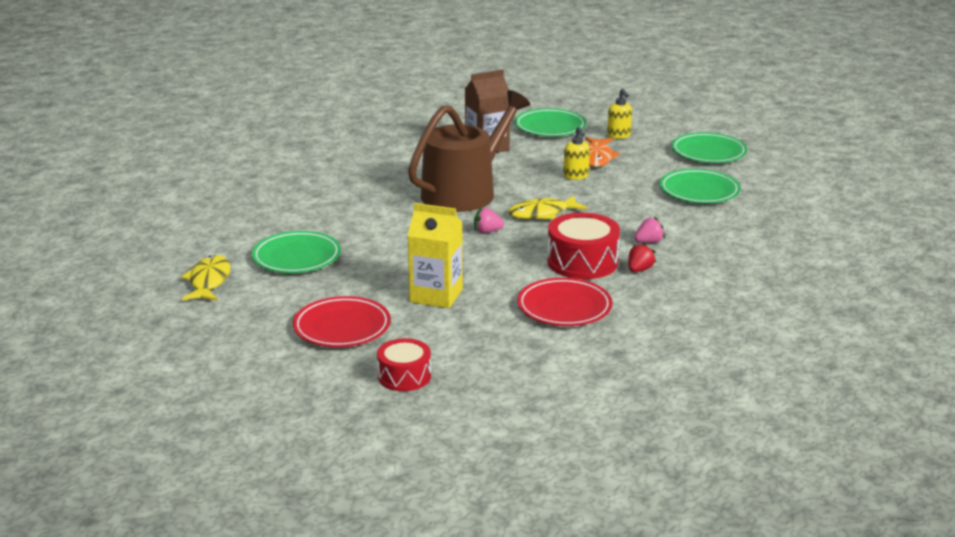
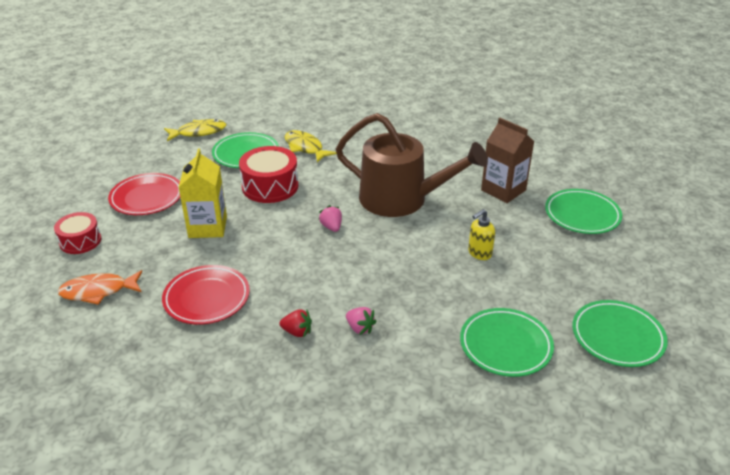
camera: 70 degrees right, 10 degrees up
yellow fish [508,195,587,219] -> yellow fish moved to [285,130,337,163]
red drum [547,213,620,279] -> red drum moved to [239,146,299,203]
orange fish [585,137,620,167] -> orange fish moved to [58,270,142,305]
yellow soap dispenser [607,89,632,139] -> none

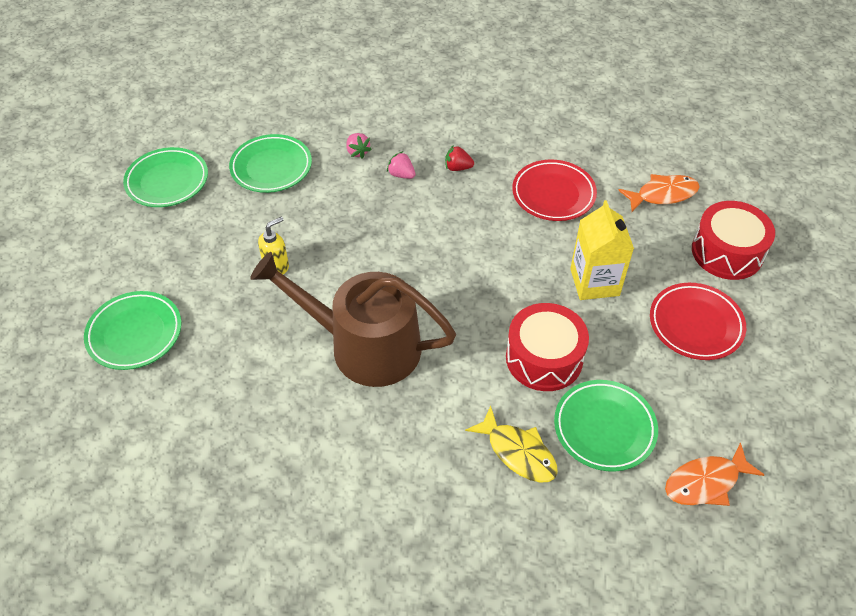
camera: 175 degrees right, 15 degrees up
red drum [54,212,101,254] -> red drum [692,201,775,280], size x1.55
yellow fish [164,119,226,141] -> orange fish [665,442,764,506]
pink strawberry [319,205,342,232] -> pink strawberry moved to [346,133,372,159]
brown carton [481,118,535,203] -> none

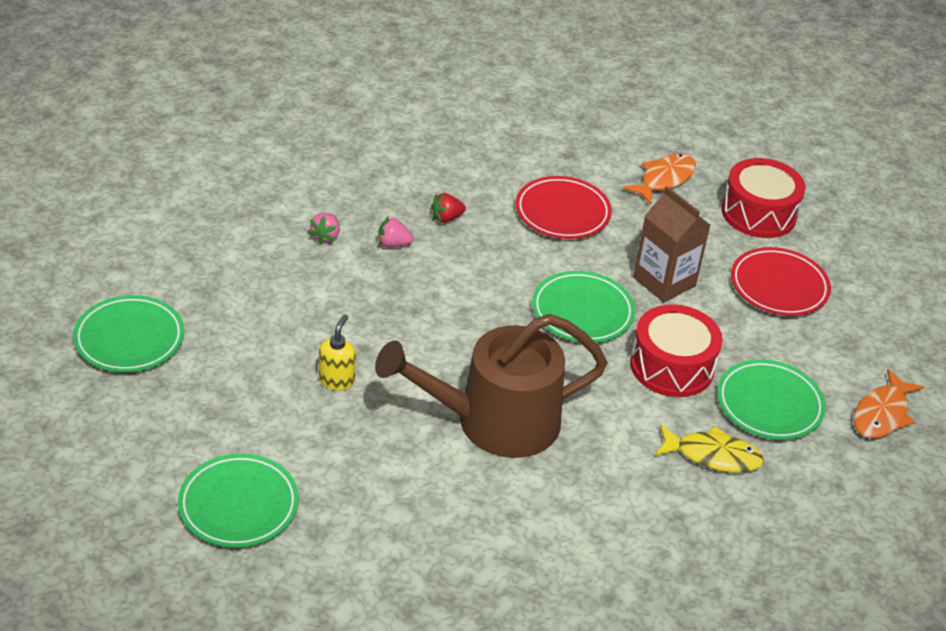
camera: 35 degrees left, 10 degrees down
green plate [229,134,312,193] -> green plate moved to [532,271,635,343]
pink strawberry [346,133,372,159] -> pink strawberry turned 75 degrees clockwise [309,213,340,244]
yellow carton [570,200,634,300] -> brown carton [633,186,710,303]

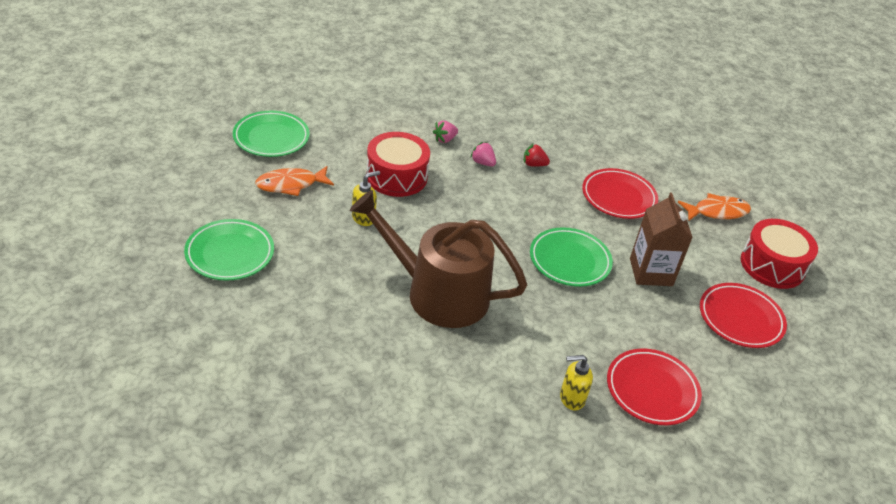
camera: 35 degrees right, 0 degrees up
red drum [630,304,723,397] -> red drum moved to [366,132,430,197]
yellow fish [655,424,764,473] -> yellow soap dispenser [560,355,593,411]
green plate [717,359,826,440] -> red plate [607,348,702,425]
orange fish [854,369,924,438] -> orange fish moved to [255,166,334,196]

